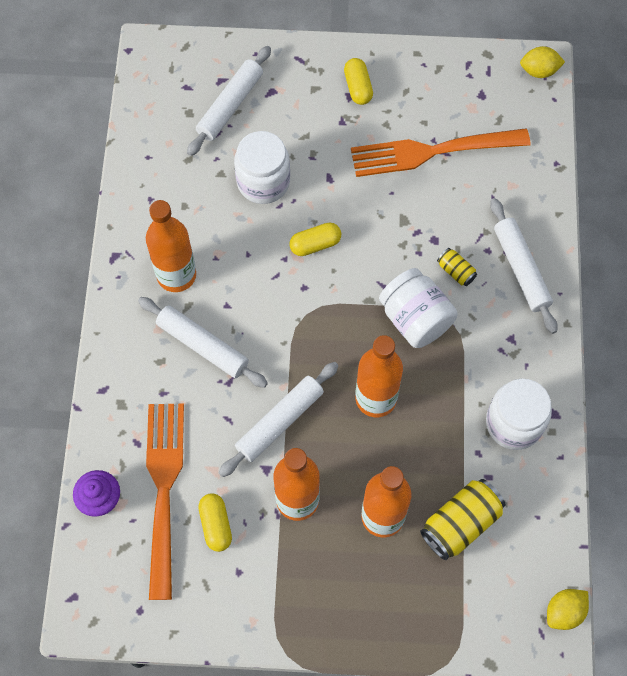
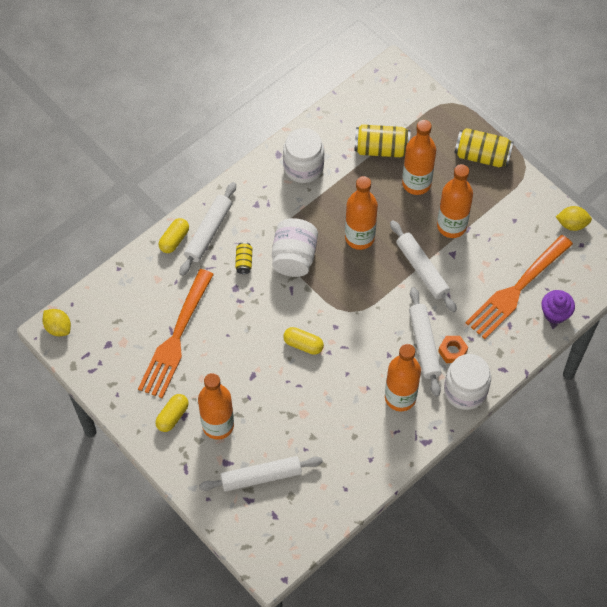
camera: 135 degrees left, 5 degrees down
yellow capsule [198,493,232,552] -> yellow capsule moved to [159,218,189,253]
white rolling pin [219,362,339,477] -> white rolling pin turned 60 degrees clockwise [390,220,457,313]
white jar [234,131,290,204] -> white jar moved to [444,354,491,410]
orange fork [351,128,530,177] -> orange fork turned 75 degrees clockwise [138,269,214,399]
yellow lemon [547,589,589,630] -> yellow lemon moved to [556,206,592,231]
none -> orange bottle [198,373,234,440]
none -> orange nut [438,336,468,363]
none -> yellow can [455,128,514,167]

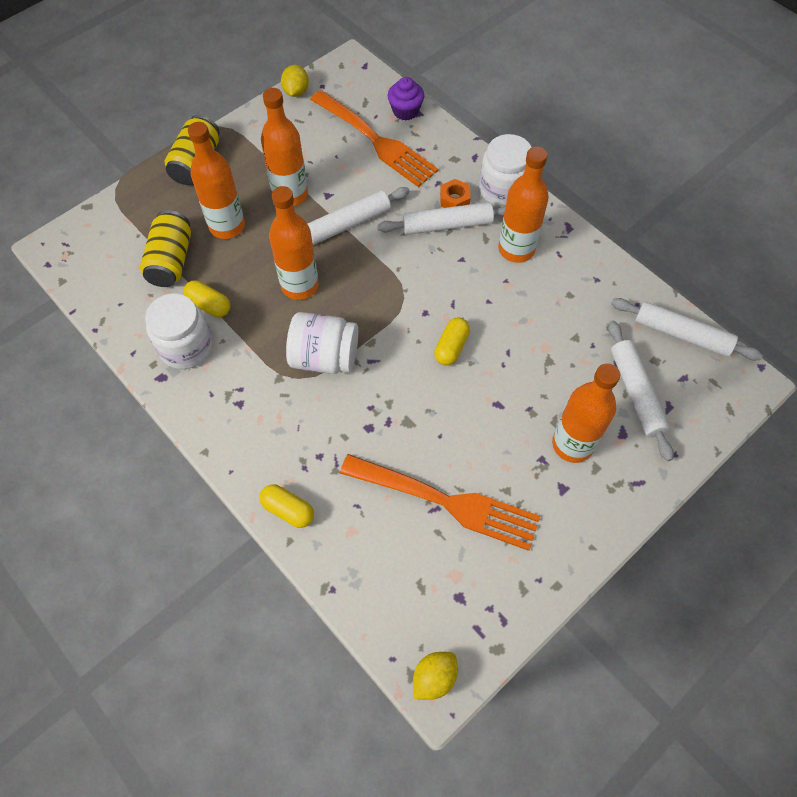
camera: 90 degrees left, 0 degrees up
yellow capsule [155,394,189,432] -> yellow capsule moved to [183,280,230,317]
white rolling pin [180,182,236,276] -> white rolling pin moved to [611,298,763,361]
yellow can [235,242,252,274] -> none

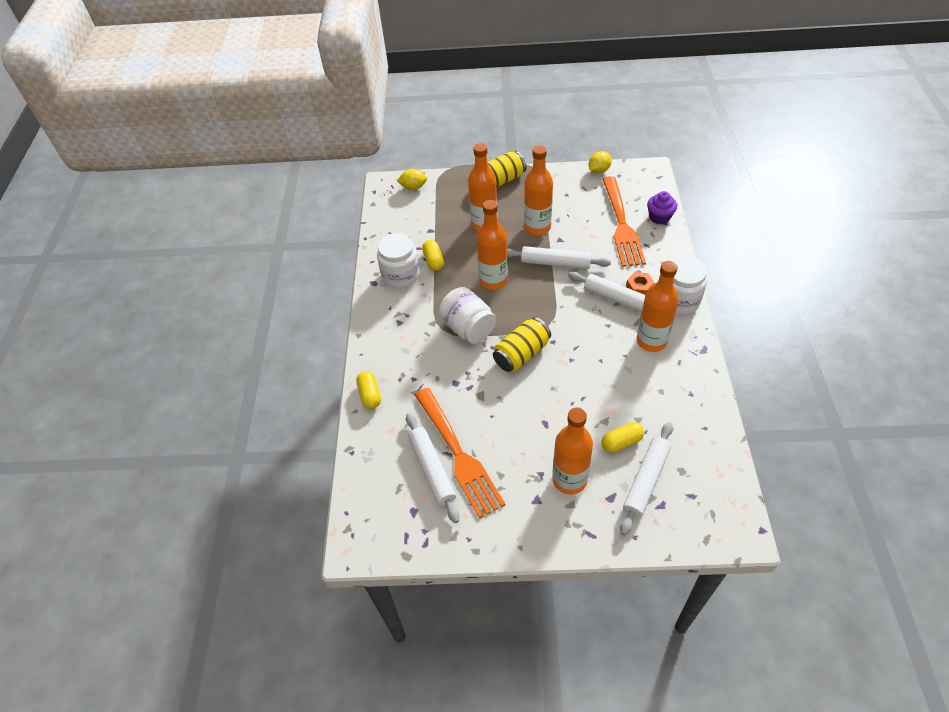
camera: 45 degrees right, 10 degrees down
yellow can [140,210,191,287] -> yellow can moved to [493,317,551,372]
yellow lemon [413,652,458,700] -> yellow lemon moved to [397,169,427,190]
yellow capsule [434,317,470,366] -> yellow capsule moved to [601,422,644,453]
white rolling pin [611,298,763,361] -> white rolling pin moved to [406,413,459,523]

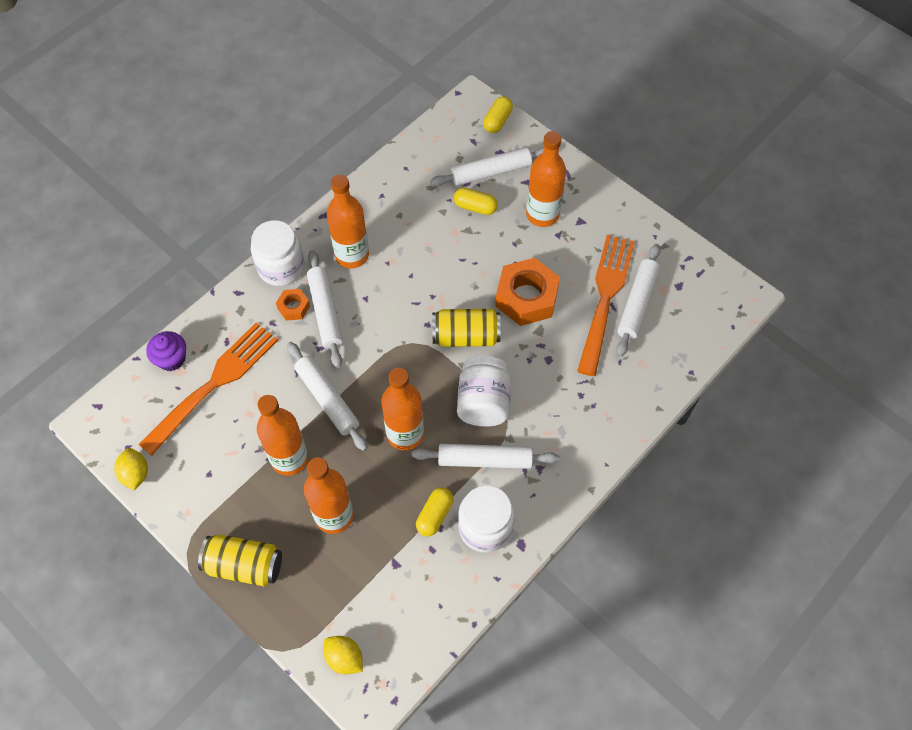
camera: 140 degrees left, 10 degrees up
yellow capsule [356,371,381,409] -> yellow capsule moved to [483,96,513,133]
yellow lemon [589,151,612,174] -> yellow lemon turned 75 degrees clockwise [114,448,148,490]
none -> white rolling pin [412,444,560,469]
none -> orange nut [495,258,560,326]

